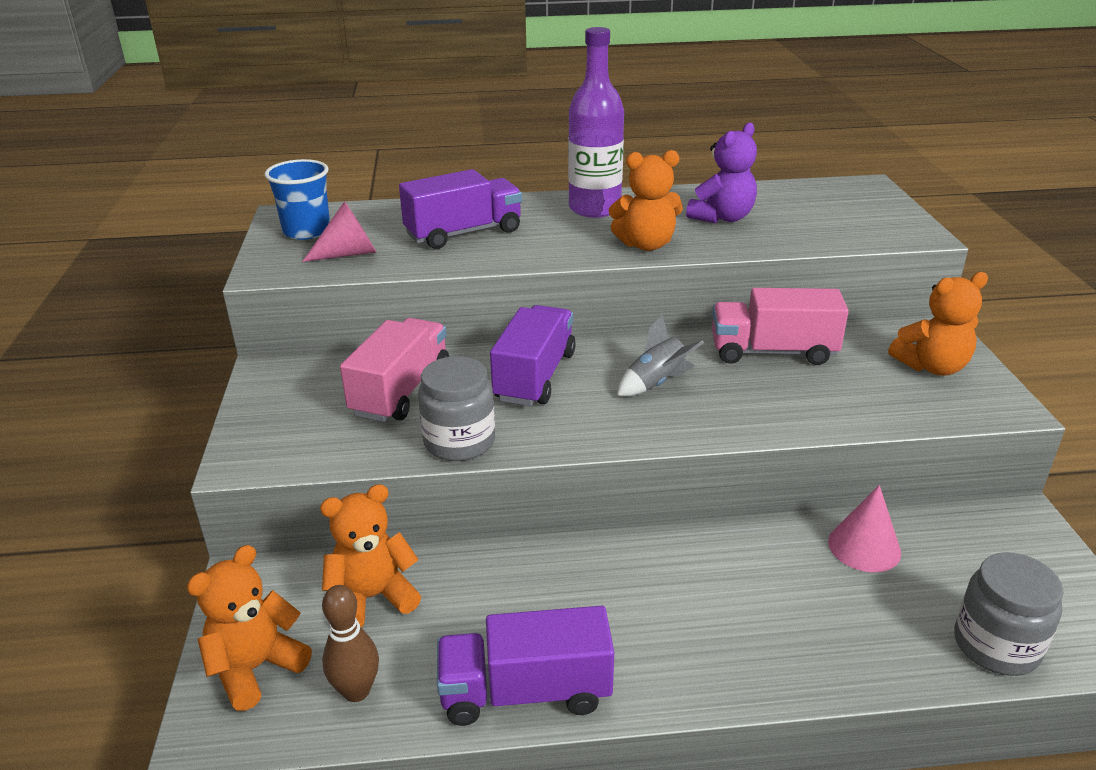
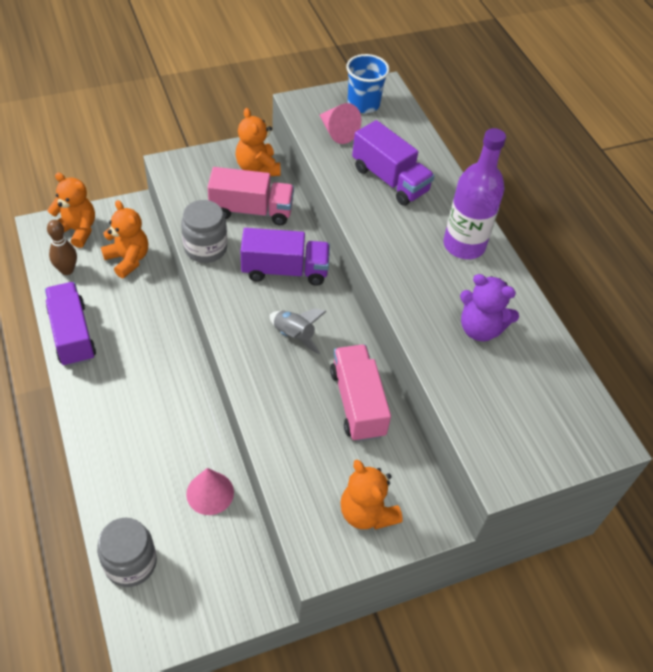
camera: 70 degrees right, 20 degrees up
orange teddy bear [609,150,683,251] -> orange teddy bear moved to [235,108,281,176]

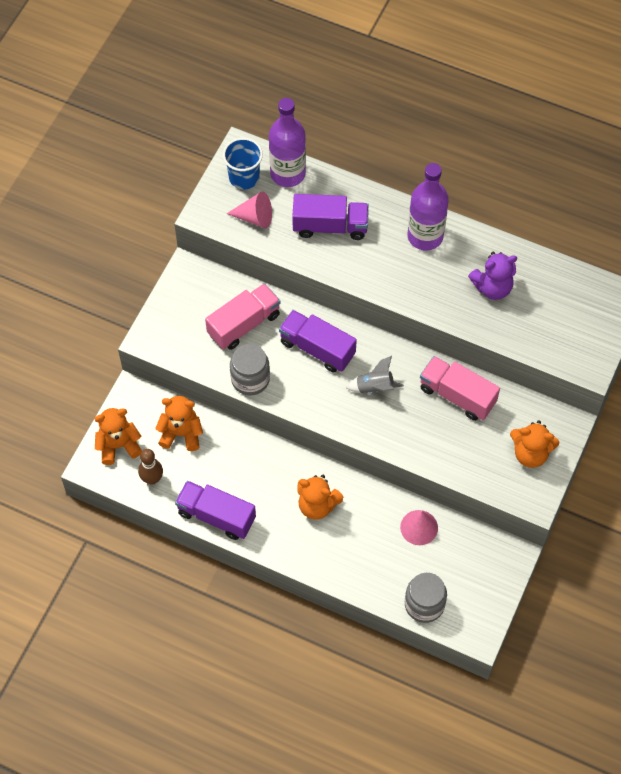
camera: 40 degrees left, 10 degrees up
orange teddy bear [235,108,281,176] -> orange teddy bear moved to [297,475,343,519]
purple truck [241,228,330,286] -> purple truck turned 105 degrees counterclockwise [279,310,357,373]
none -> purple bottle [269,98,306,187]

